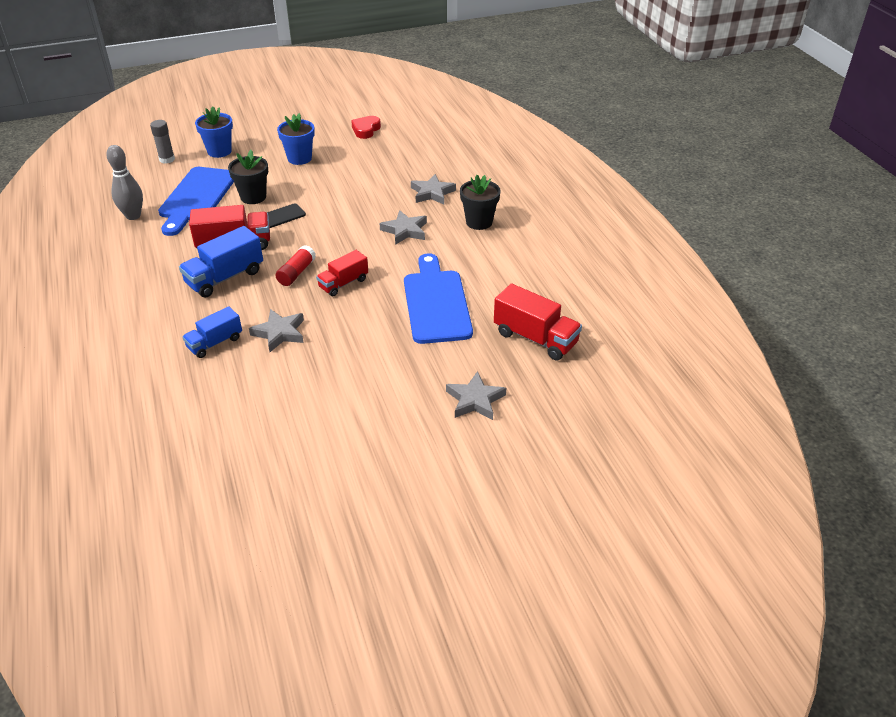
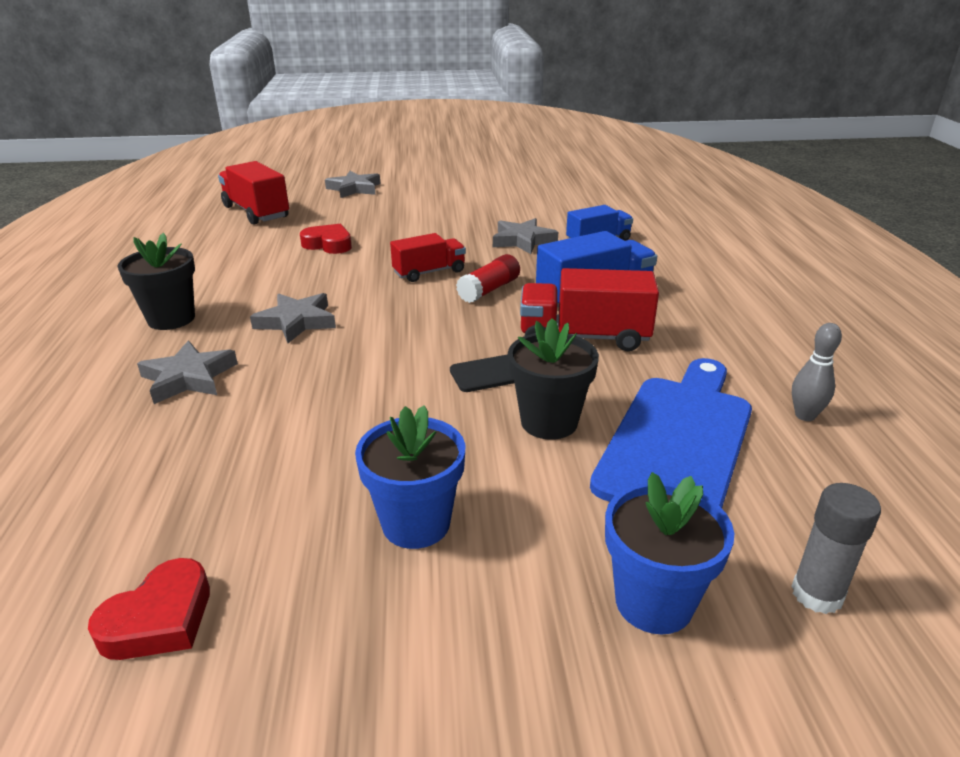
camera: 165 degrees left, 10 degrees down
grey bowling pin [106,145,143,220] -> grey bowling pin [792,323,842,421], size x0.62
blue cutting board [404,253,473,344] -> red heart [300,224,352,254]

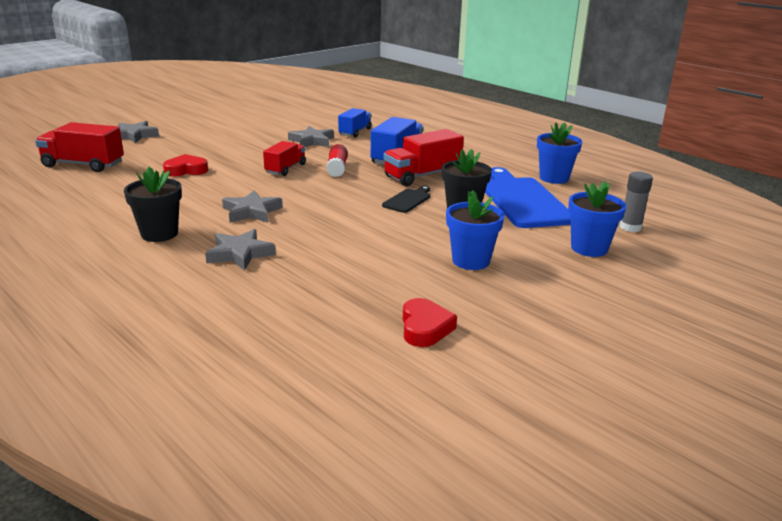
camera: 40 degrees left, 5 degrees down
grey bowling pin [792,323,842,421] -> blue flower pot [537,122,582,184]

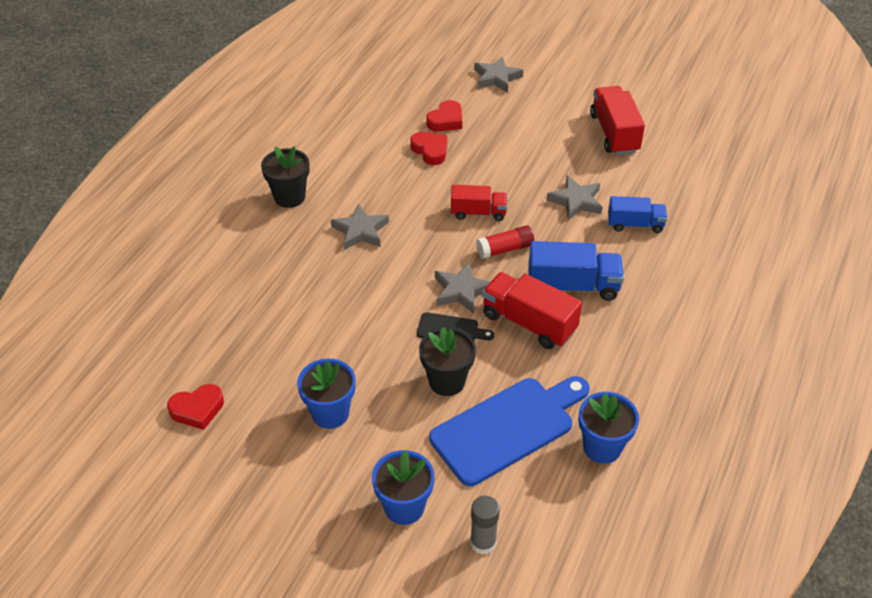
camera: 70 degrees right, 20 degrees up
red truck [35,122,124,172] -> red truck moved to [590,86,645,155]
grey star [205,229,276,270] -> grey star moved to [435,262,490,314]
none -> red heart [426,100,462,132]

